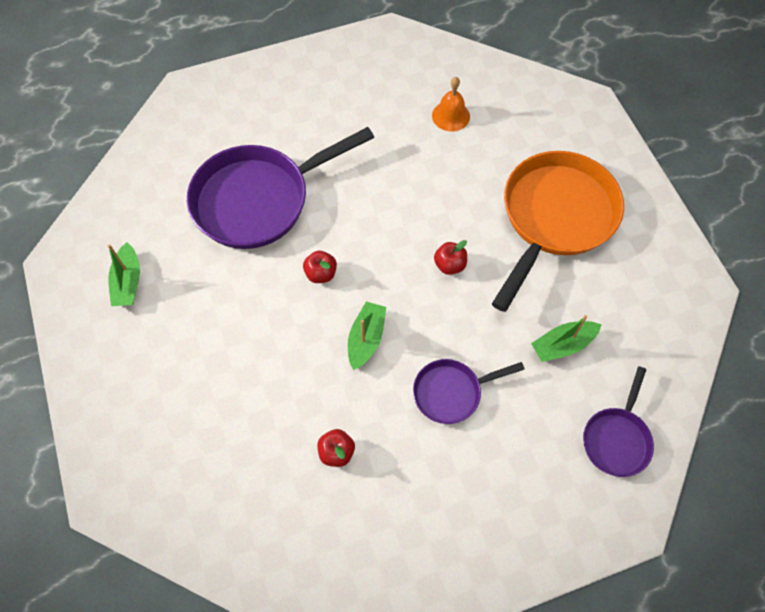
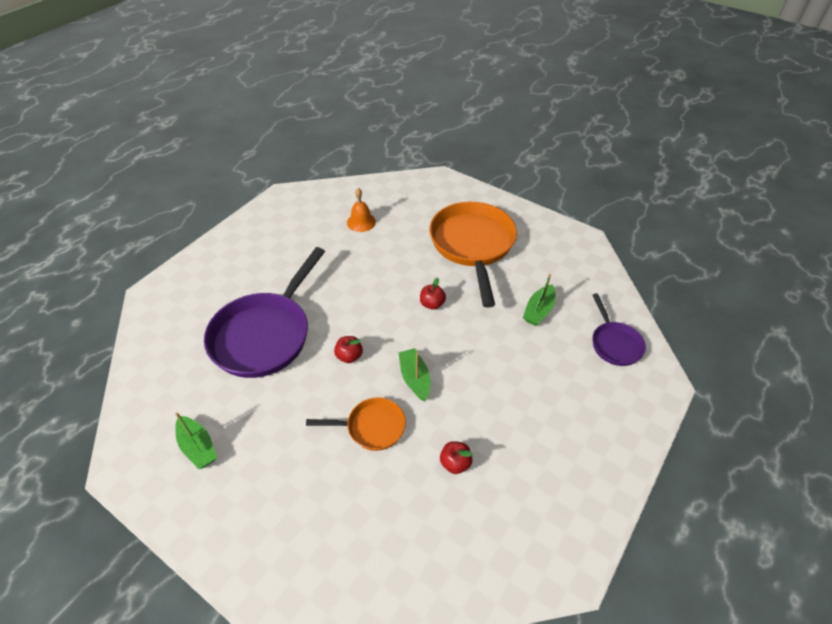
camera: 35 degrees left, 15 degrees down
purple pan [413,359,525,424] -> none
none -> orange pan [306,397,406,451]

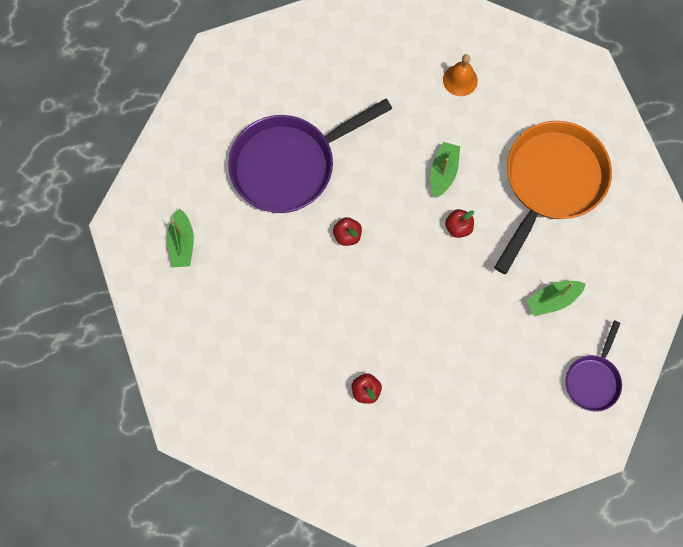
camera: 35 degrees right, 25 degrees up
orange pan [306,397,406,451] -> none
green boat [398,348,430,401] -> green boat moved to [430,142,460,198]

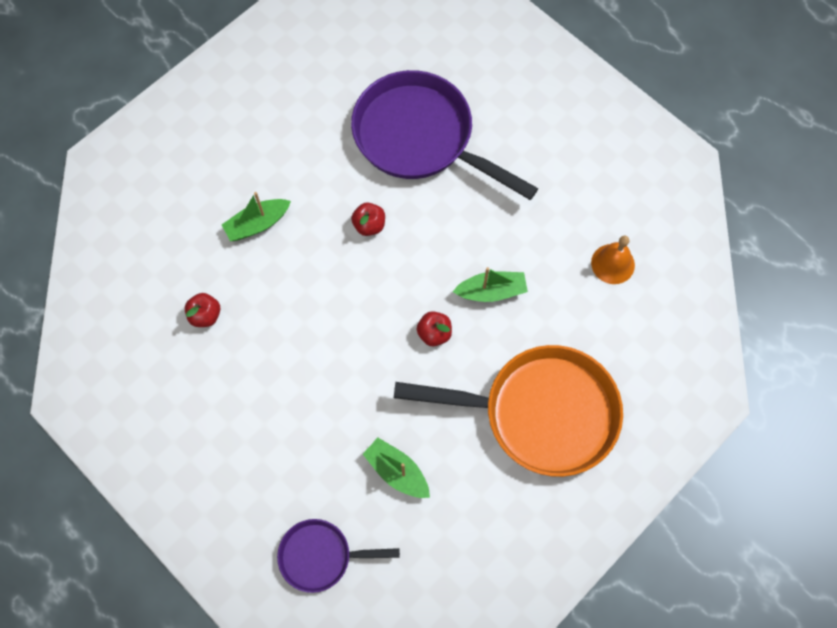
camera: 65 degrees right, 5 degrees down
green boat [167,208,194,268] -> green boat moved to [222,192,291,241]

